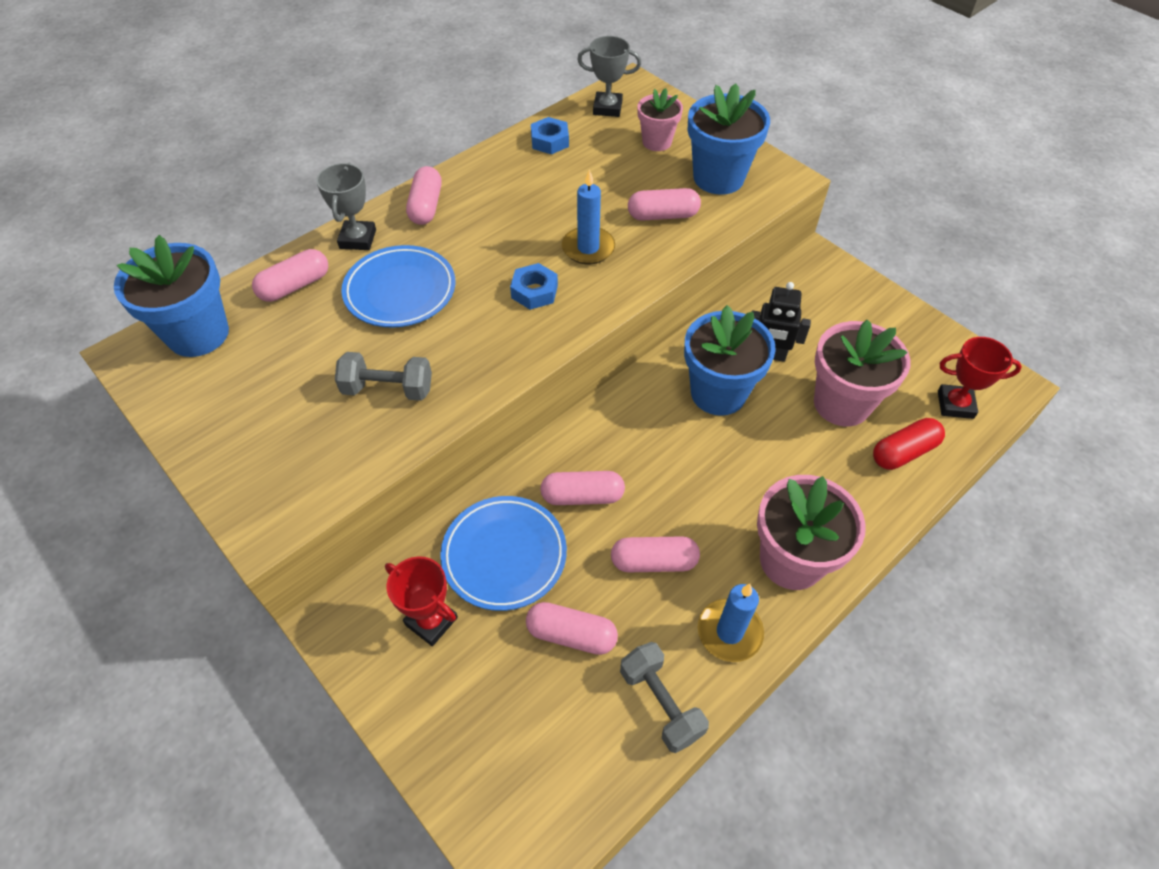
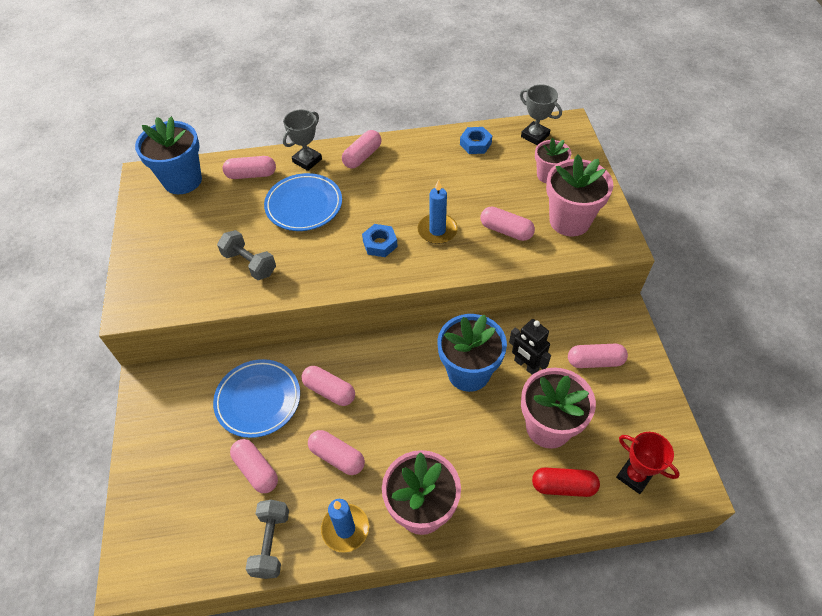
camera: 35 degrees right, 0 degrees up
red trophy [385,556,458,646] -> none
blue flower pot [688,83,770,195] -> pink flower pot [546,154,614,237]
none -> pink capsule [568,344,628,368]

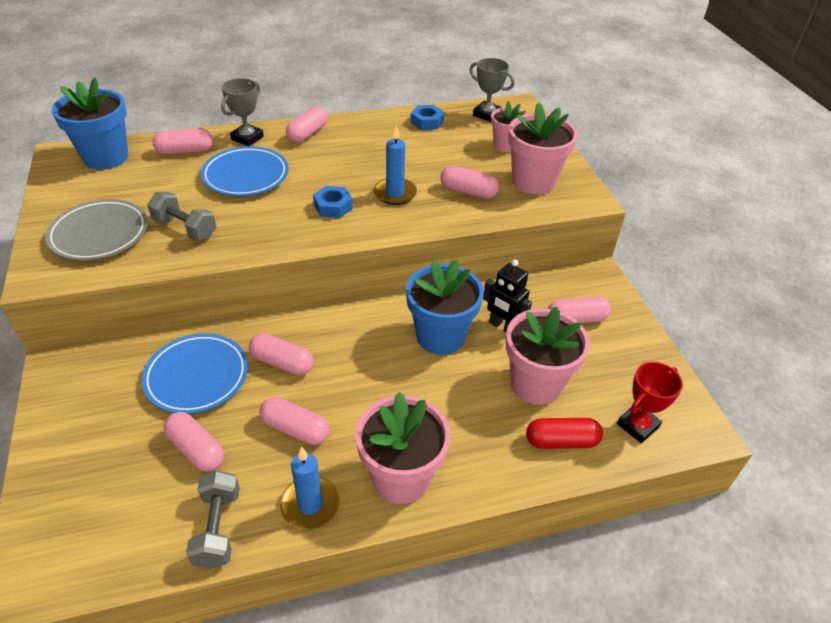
camera: 10 degrees left, 10 degrees down
red trophy [616,432,680,494] -> red trophy turned 75 degrees counterclockwise [617,362,683,443]
none -> grey plate [45,199,148,261]

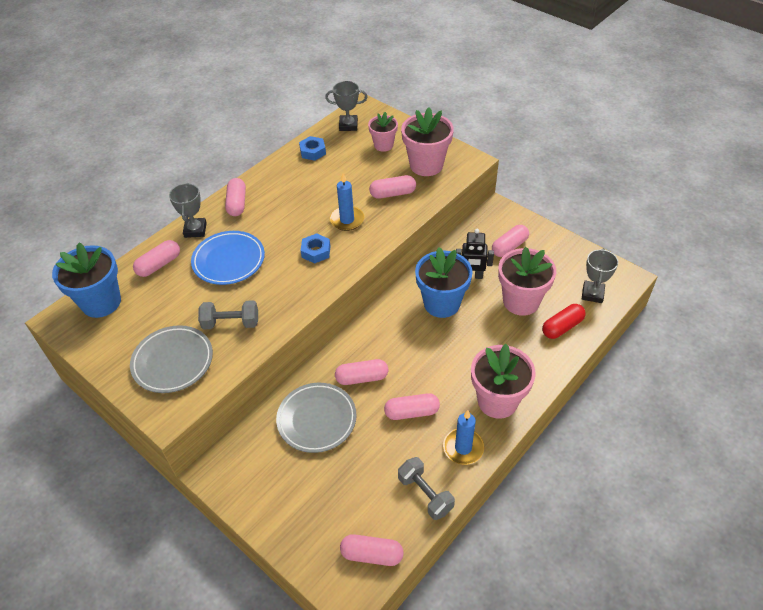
camera: 30 degrees left, 5 degrees up
blue plate [142,333,248,414] -> grey plate [276,383,356,453]
pink capsule [164,412,224,472] -> pink capsule moved to [340,534,404,566]
red trophy [617,362,683,443] -> grey trophy [582,248,618,303]

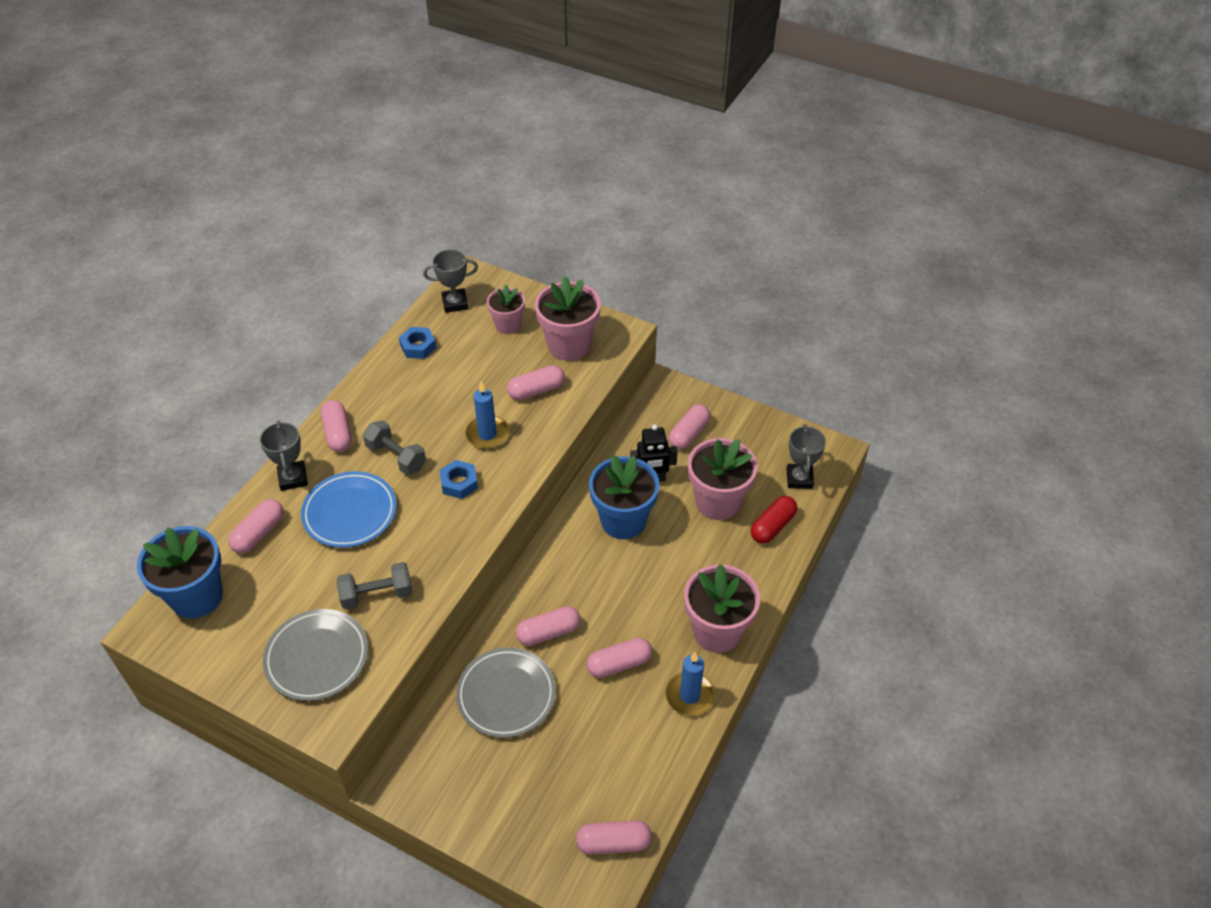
camera: 15 degrees left, 0 degrees up
grey dumbbell [398,457,455,520] -> grey dumbbell moved to [363,420,426,475]

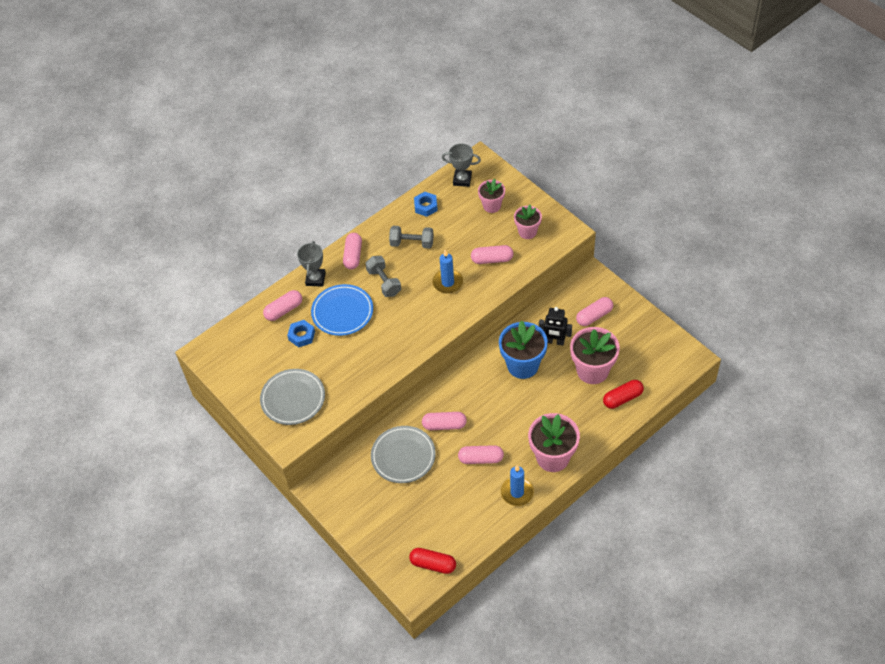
camera: 25 degrees right, 5 degrees up
blue flower pot [137,526,223,619] -> none
grey dumbbell [337,562,412,610] -> grey dumbbell moved to [389,226,434,248]
blue nut [440,460,478,499] -> blue nut moved to [287,320,315,347]
pink flower pot [535,276,601,361] -> pink flower pot [514,205,542,239], size x0.60
pink capsule [576,820,652,855] -> red capsule [409,548,456,574]
grey trophy [787,424,826,489] -> none

